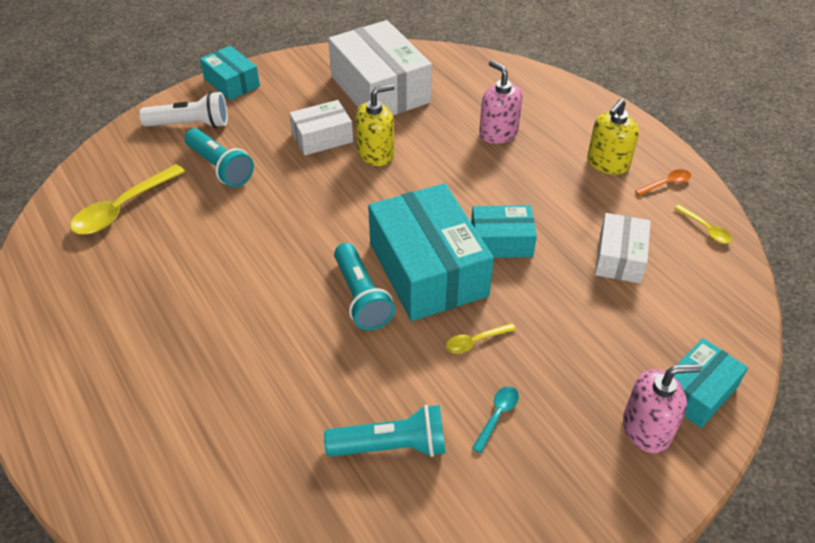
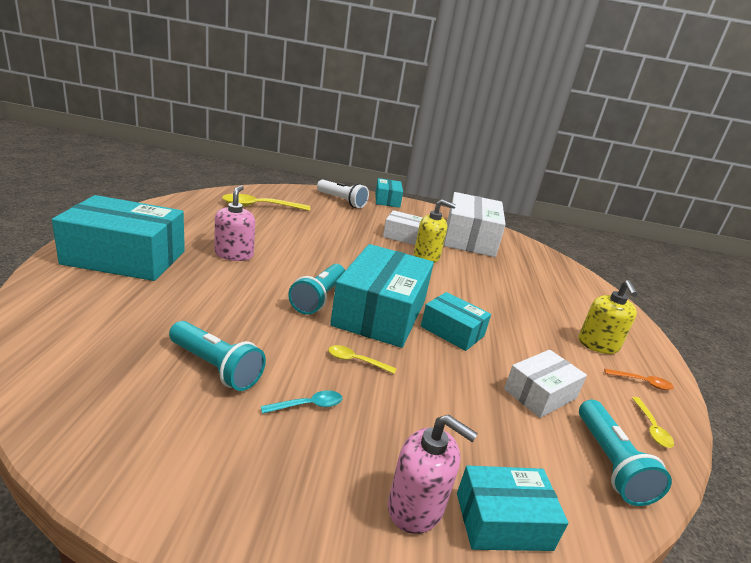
camera: 35 degrees right, 20 degrees down
turquoise flashlight [184,128,254,187] -> turquoise flashlight moved to [579,400,672,506]
pink soap dispenser [479,60,523,144] -> pink soap dispenser moved to [215,185,255,261]
yellow soap dispenser [587,99,639,175] -> yellow soap dispenser turned 75 degrees counterclockwise [578,280,637,354]
none -> turquoise box [52,195,185,281]

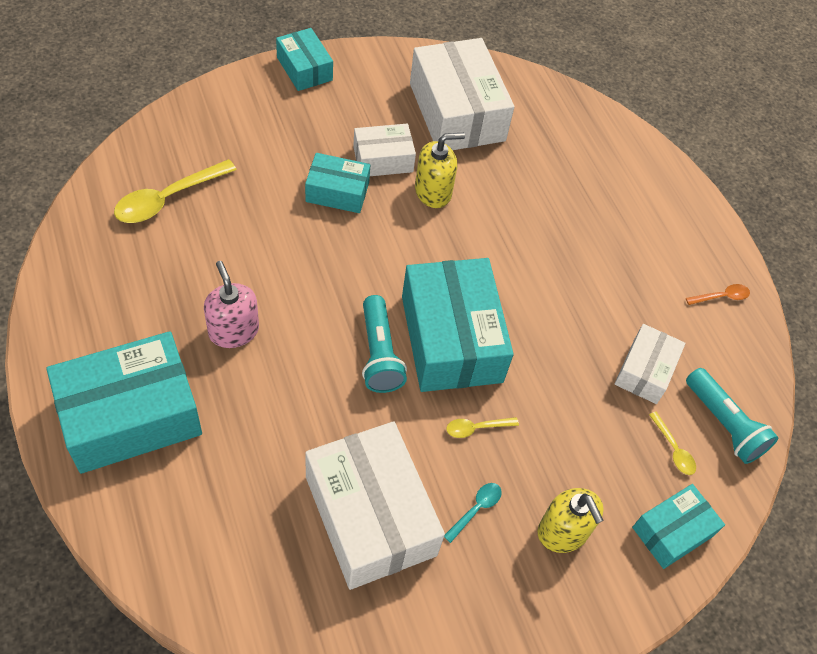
camera: 30 degrees left, 30 degrees up
turquoise flashlight [169,321,266,391] -> white box [305,421,445,590]
white flashlight [317,180,369,208] -> none
pink soap dispenser [388,414,478,534] -> none
turquoise box [421,292,491,351] -> turquoise box moved to [305,153,370,213]
yellow soap dispenser [578,280,637,354] -> yellow soap dispenser moved to [538,488,604,553]
yellow spoon [632,397,674,448] -> yellow spoon moved to [649,412,696,475]

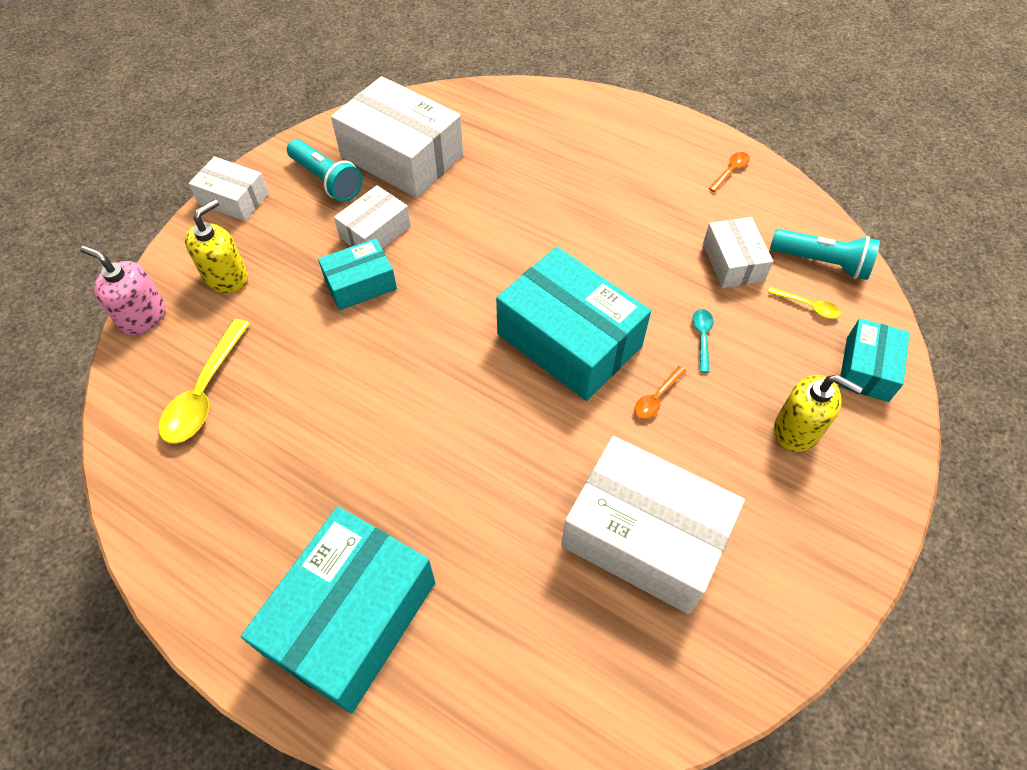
camera: 30 degrees left, 0 degrees up
pink soap dispenser [204,261,259,348] -> pink soap dispenser moved to [80,246,165,335]
turquoise box [276,28,333,91] -> white box [188,156,269,221]
turquoise flashlight [362,295,407,393] -> turquoise flashlight moved to [287,139,363,202]
yellow soap dispenser [415,133,465,208] -> yellow soap dispenser moved to [185,199,248,293]
turquoise spoon [444,483,502,543] -> turquoise spoon moved to [692,309,714,373]
yellow spoon [446,417,519,438] -> orange spoon [635,366,686,419]

